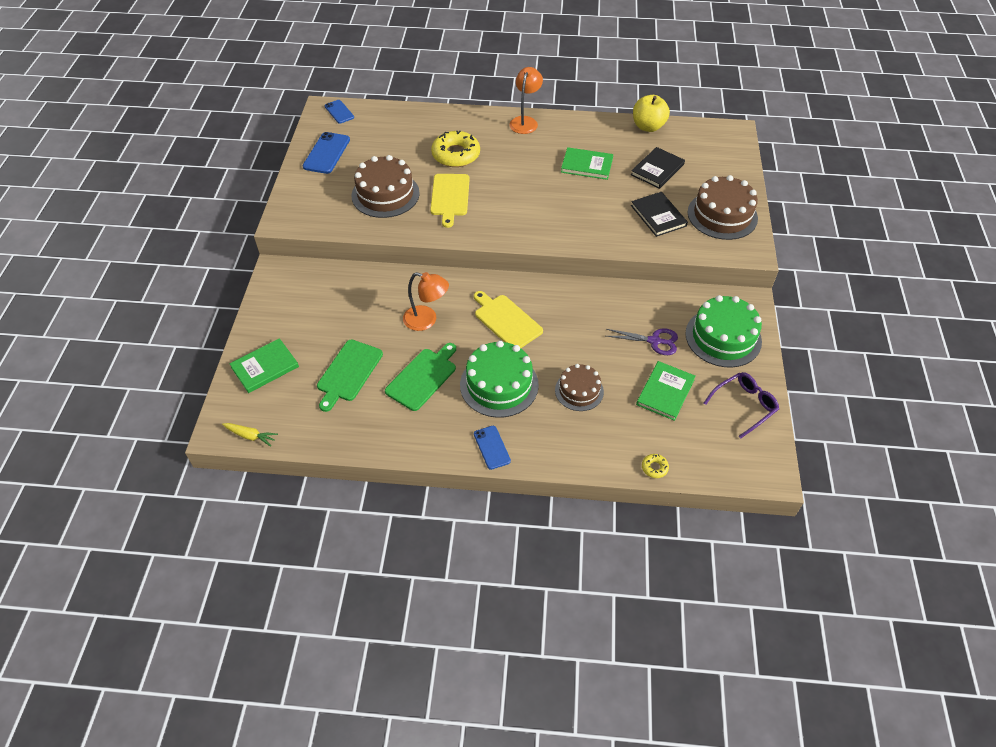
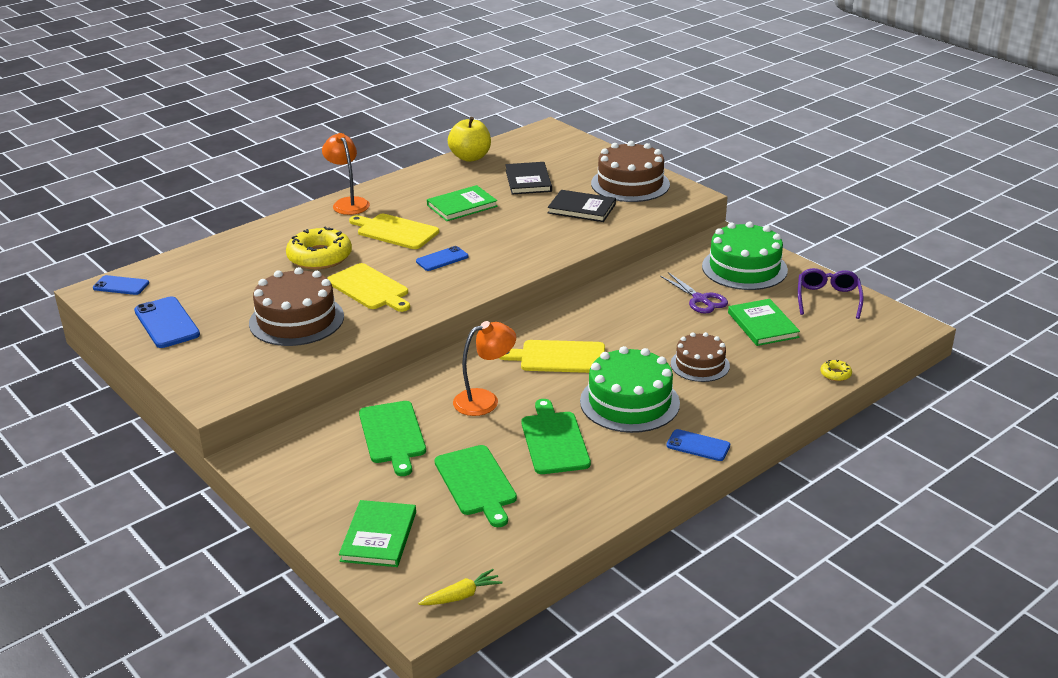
camera: 45 degrees left, 20 degrees down
purple scissors [607,328,678,355] -> purple scissors turned 90 degrees clockwise [660,272,728,314]
none -> yellow cutting board [349,214,439,249]
none -> green cutting board [359,401,426,476]
none -> blue phone [416,246,469,271]

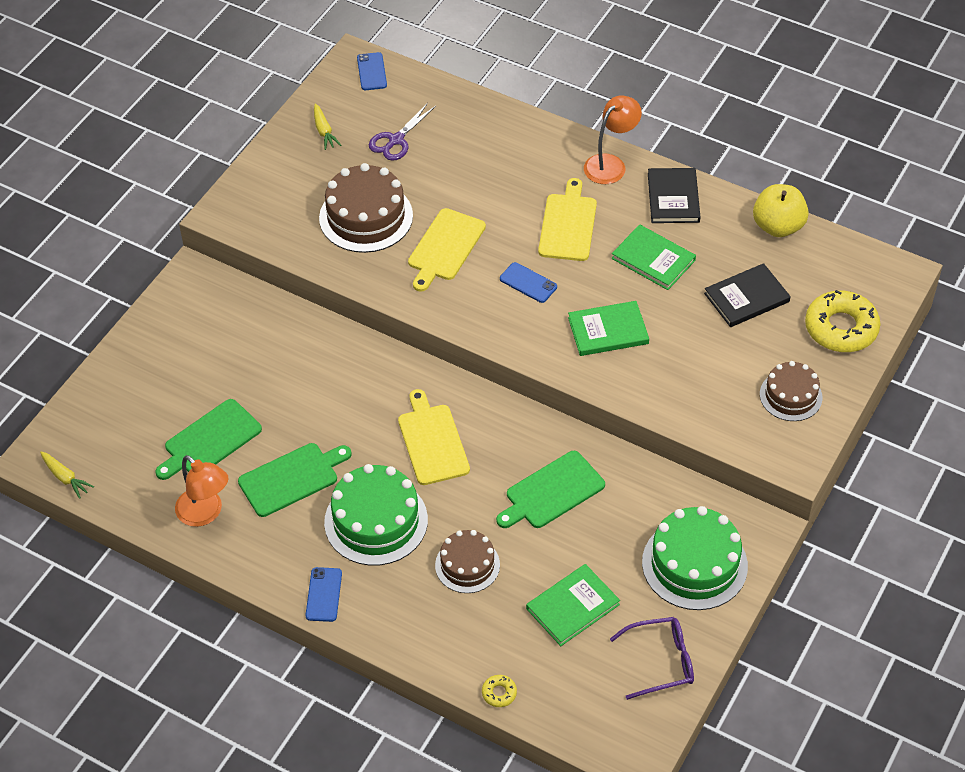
camera: 70 degrees right, 20 degrees up
blue phone [134,296,200,348] -> yellow carrot [314,103,341,150]
yellow donut [286,227,352,270] -> yellow donut moved to [805,290,881,352]
green book [339,500,416,567] -> green book moved to [568,301,649,356]
green cutting board [359,401,426,476] -> green cutting board moved to [496,451,605,528]
orange lamp [453,321,516,416] -> orange lamp moved to [175,455,229,527]
black book [548,190,616,222] -> black book moved to [648,168,700,223]
brown cake [591,141,670,202] -> brown cake [760,361,823,421], size x0.62
purple scissors [660,272,728,314] -> purple scissors moved to [369,103,436,161]

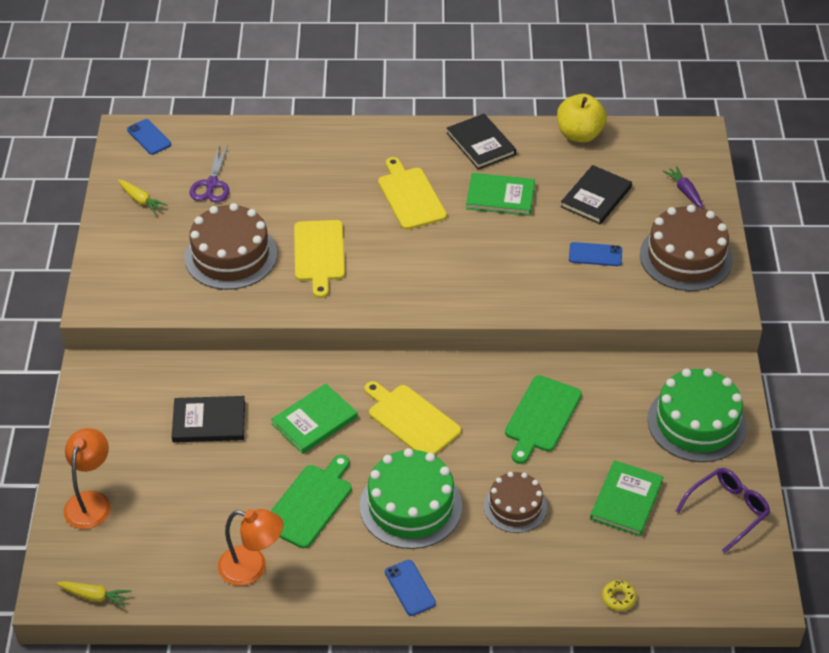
camera: 30 degrees left, 5 degrees down
green cutting board [155,399,262,480] -> none
blue phone [500,262,557,303] -> blue phone moved to [569,242,622,266]
green book [568,301,649,356] -> green book moved to [271,383,358,454]
orange lamp [584,95,642,184] -> orange lamp moved to [64,428,111,529]
brown cake [760,361,823,421] -> brown cake [640,205,733,291], size x1.62
yellow donut [805,290,881,352] -> purple carrot [663,166,703,209]
none -> black book [172,396,245,442]

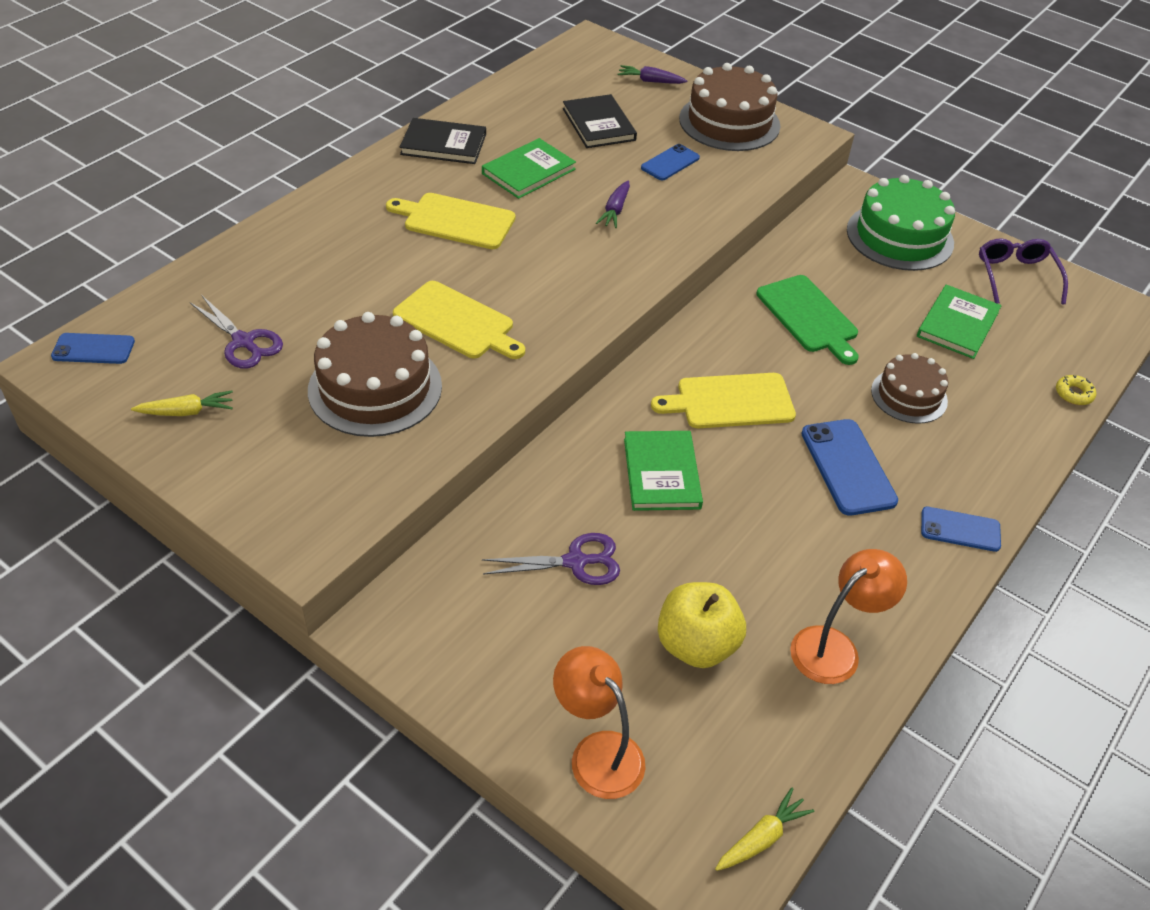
camera: 55 degrees left, 0 degrees up
black book [172,396,245,442] -> purple scissors [482,533,620,585]
green cutting board [271,455,352,548] -> none
green cake [360,448,462,549] -> blue phone [801,419,898,516]
yellow apple [557,94,607,143] -> yellow apple moved to [658,582,746,668]
green book [590,460,663,536] -> green book turned 60 degrees clockwise [917,285,1002,359]
none -> purple carrot [596,181,630,228]

